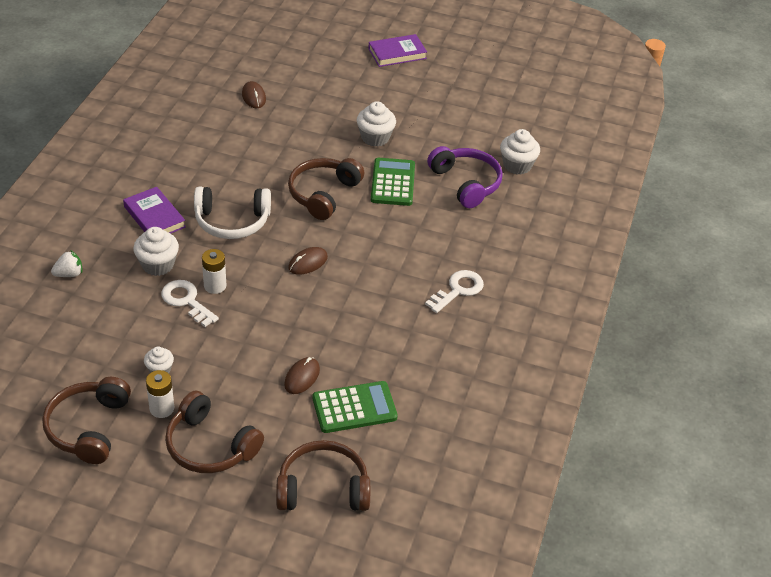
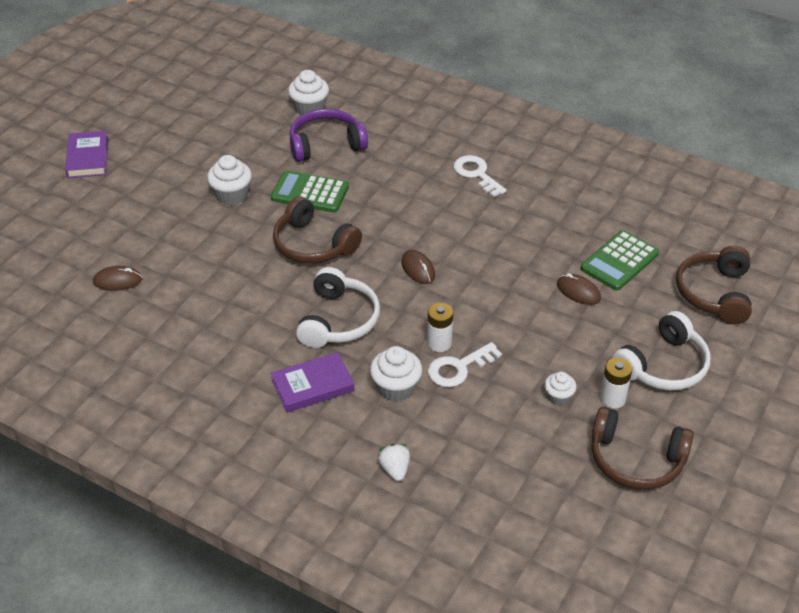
camera: 75 degrees left, 0 degrees up
brown headphones [165,390,264,473] -> white headphones [612,311,710,391]
green calculator [312,381,398,433] -> green calculator turned 135 degrees counterclockwise [581,230,659,291]

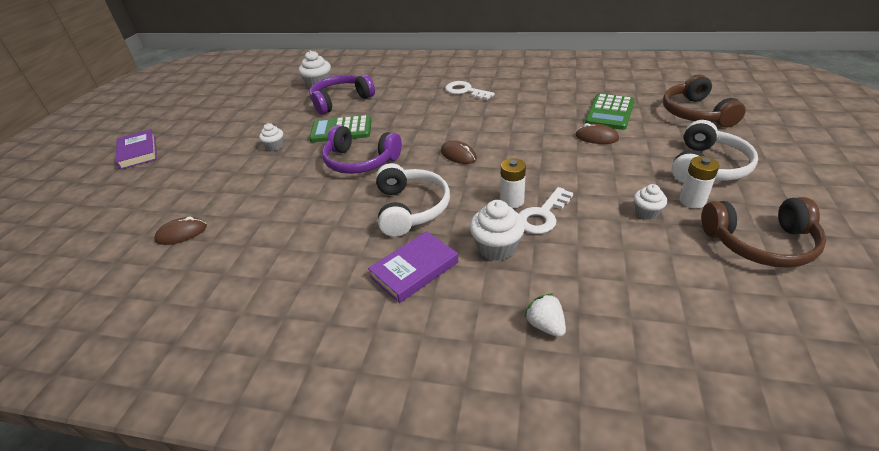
camera: 15 degrees left, 5 degrees down
white cupcake [207,155,252,205] -> white cupcake [259,123,283,151], size x0.61
brown headphones [273,196,362,264] -> purple headphones [322,125,402,174]

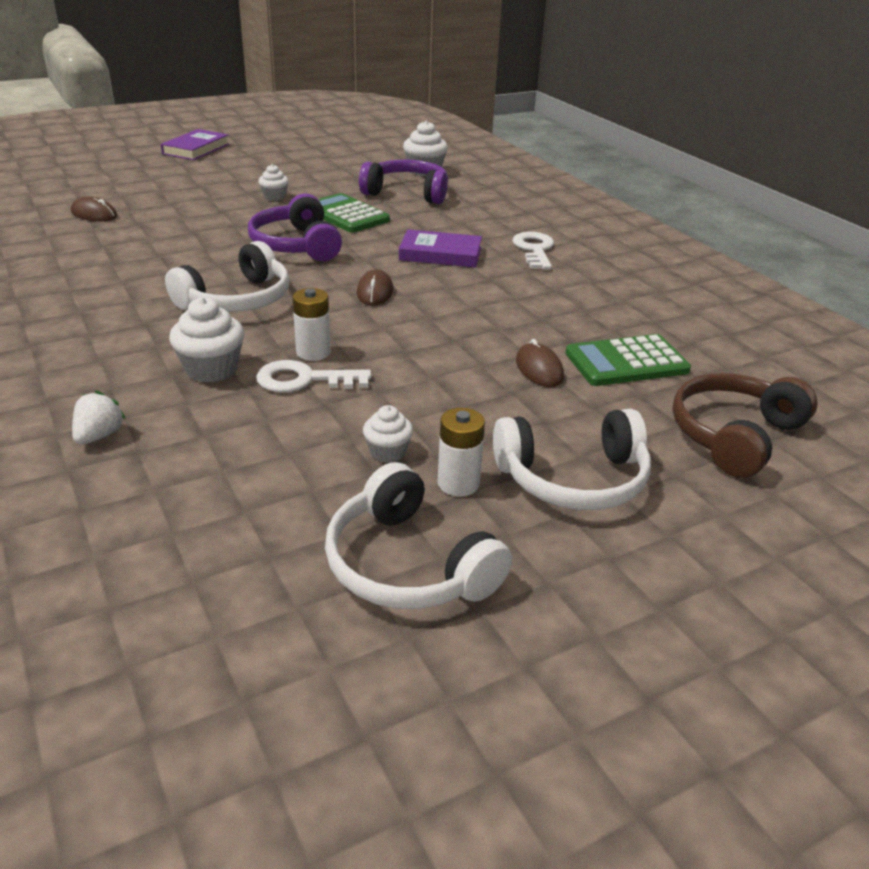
camera: 45 degrees right, 5 degrees down
purple book [368,231,458,303] -> purple book moved to [399,229,482,268]
brown headphones [701,197,826,268] -> white headphones [325,462,512,609]

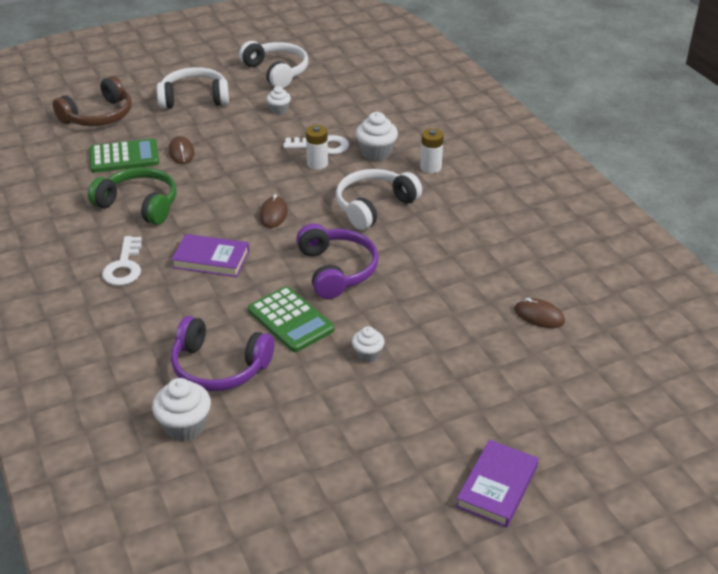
camera: 175 degrees left, 5 degrees up
white strawberry [72,390,126,445] -> none
white battery [438,408,485,497] -> white battery moved to [420,129,444,173]
none -> green headphones [88,167,177,225]

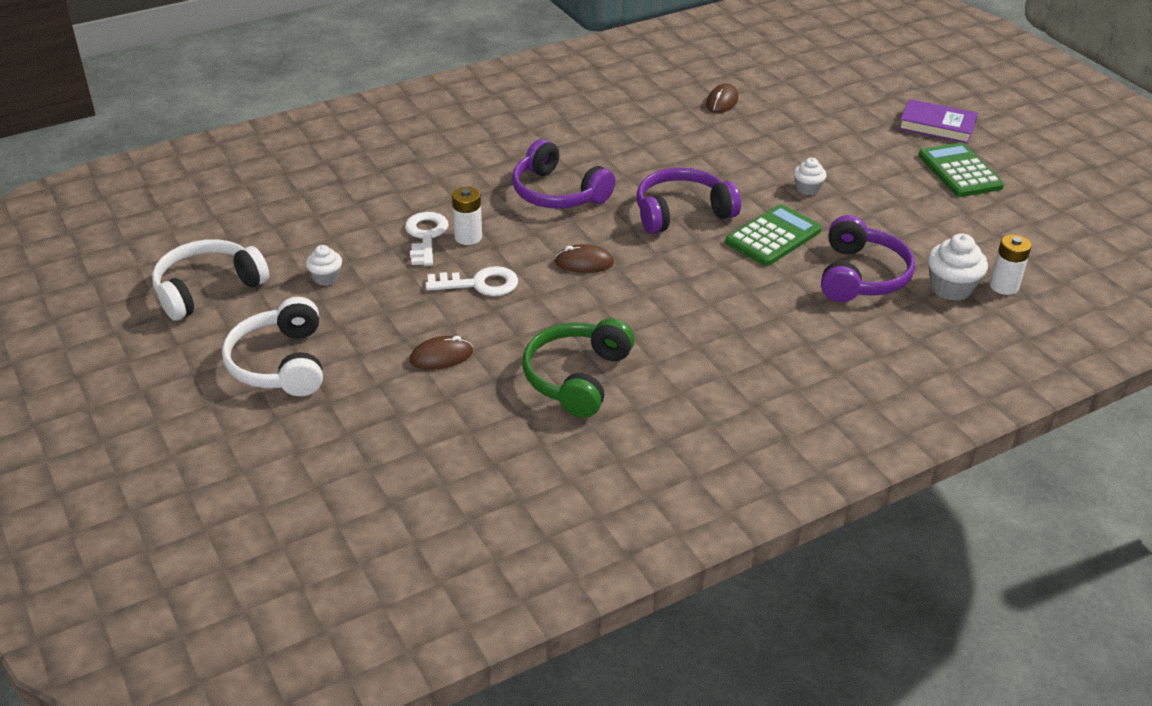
camera: 95 degrees left, 0 degrees up
brown headphones [53,76,132,126] -> none
green calculator [89,138,159,173] -> green calculator moved to [919,142,1004,197]
white key [102,236,142,286] -> white key moved to [425,266,518,296]
purple book [171,234,249,277] -> none
white headphones [336,169,422,230] -> purple headphones [512,139,616,209]
white cupcake [356,112,398,161] -> none
white battery [420,129,444,173] -> white battery moved to [990,234,1032,295]

